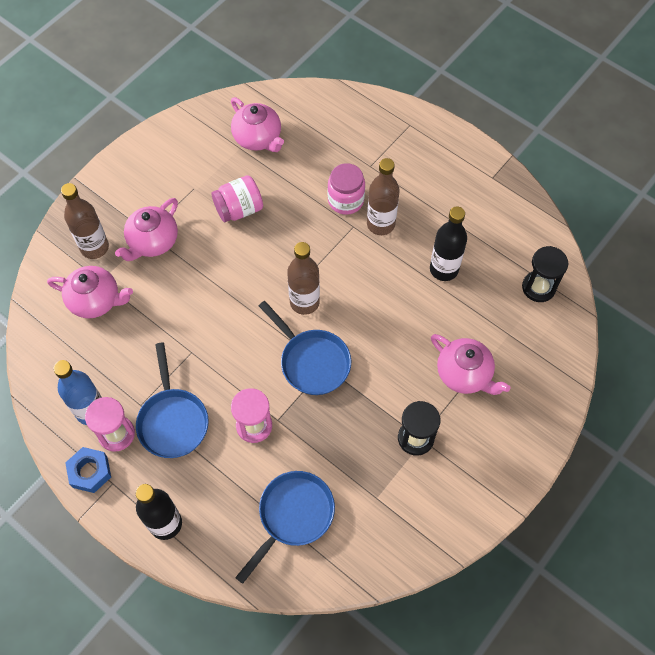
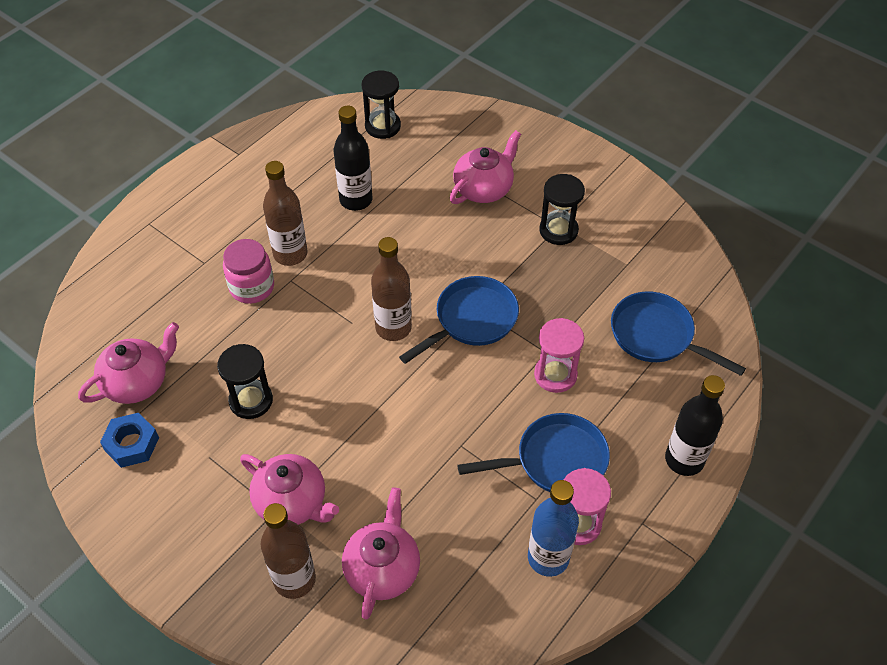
camera: 90 degrees left, 10 degrees down
blue nut [65,447,111,493] -> blue nut moved to [100,413,159,468]
pink jar [212,175,263,222] -> black hourglass [217,344,273,419]

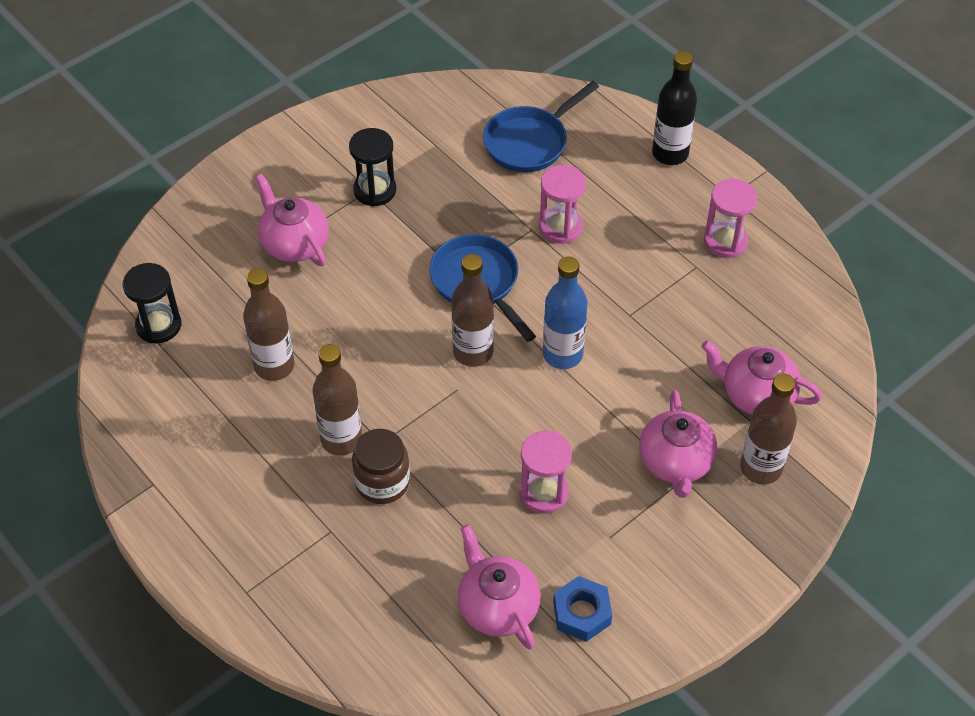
camera: 80 degrees left, 0 degrees up
black hourglass [217,344,273,419] -> pink hourglass [520,431,572,514]
pink jar [223,239,274,304] -> brown jar [352,429,410,504]
pink teapot [240,454,339,525] -> pink teapot turned 135 degrees clockwise [639,390,717,498]
black bottle [334,106,373,211] -> brown bottle [243,268,294,381]
blue pan [457,413,610,492] -> none
blue bottle [528,480,579,577] -> blue bottle moved to [543,256,587,369]

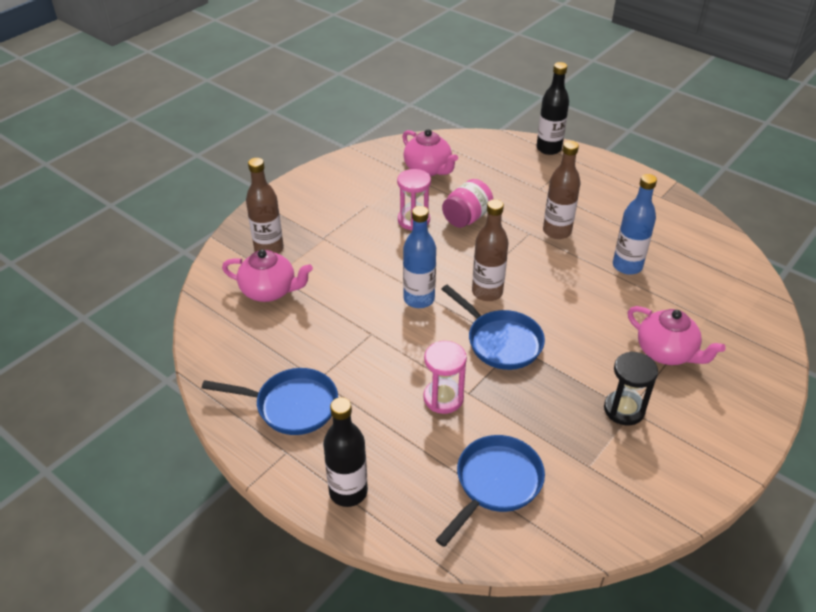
camera: 170 degrees right, 10 degrees down
black hourglass [123,263,181,343] -> none
brown bottle [243,268,294,381] -> blue bottle [613,174,657,275]
brown jar [352,429,410,504] -> none
blue nut [553,576,612,642] -> none
pink teapot [639,390,717,498] -> none
pink hourglass [704,179,757,258] -> blue pan [202,368,338,435]
none -> pink jar [442,179,493,228]
none -> black bottle [536,62,569,155]

